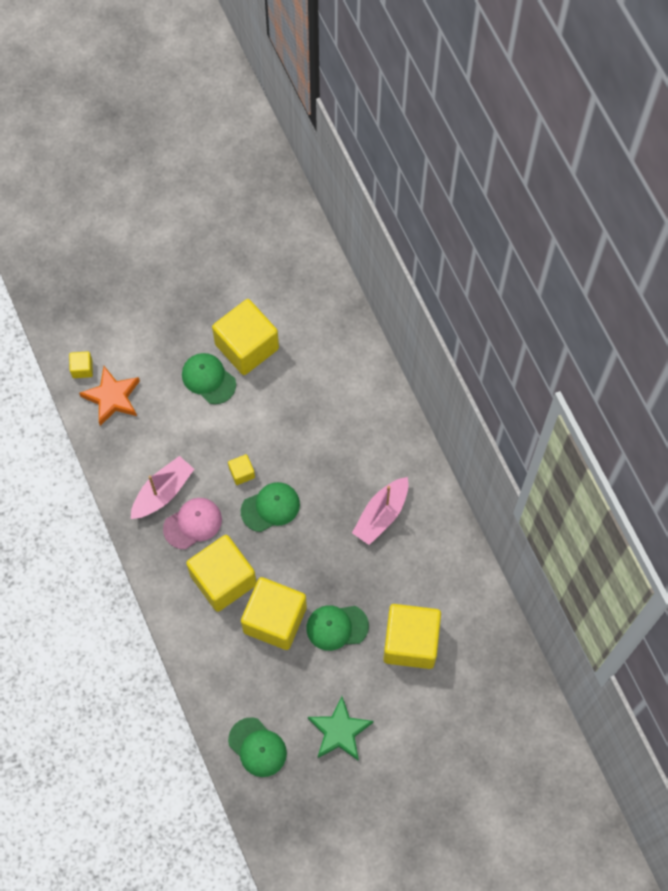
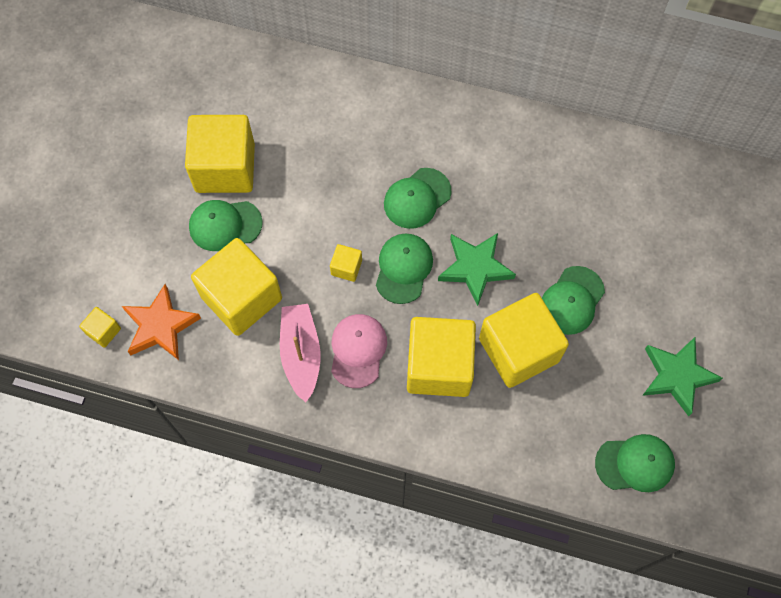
camera: 50 degrees left, 0 degrees up
pink boat [352,477,409,545] -> none
yellow cube [383,604,441,669] -> yellow cube moved to [191,238,282,336]
none -> green cap [384,168,452,229]
none -> green star [438,233,516,306]

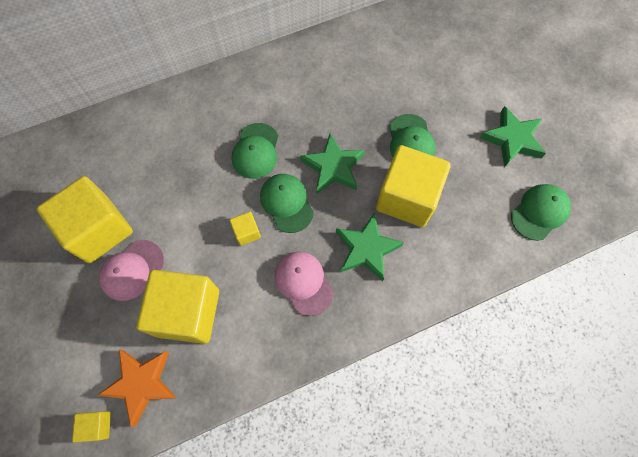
camera: 40 degrees left, 0 degrees up
green cap [189,200,263,251] -> pink cap [99,240,164,301]
pink boat [280,304,321,402] -> none
yellow cube [407,317,476,397] -> green star [336,213,404,281]

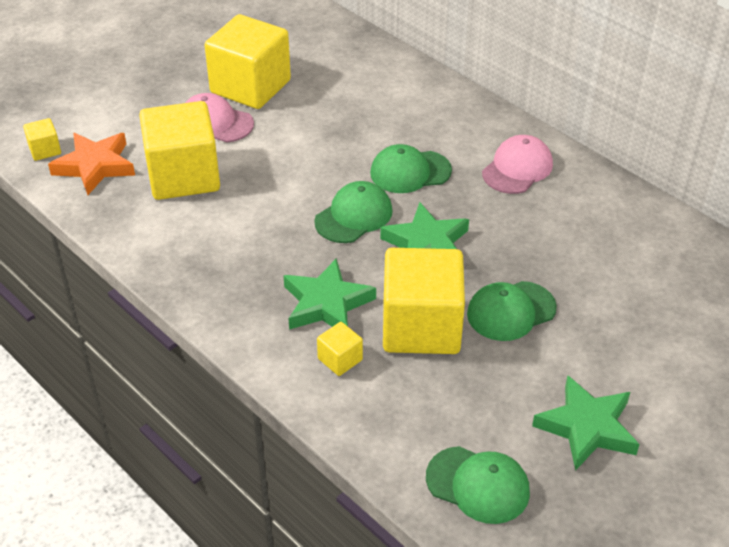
camera: 70 degrees right, 25 degrees down
yellow cube [229,212,261,246] -> yellow cube moved to [317,322,363,376]
pink cap [274,252,334,316] -> pink cap moved to [482,135,553,194]

